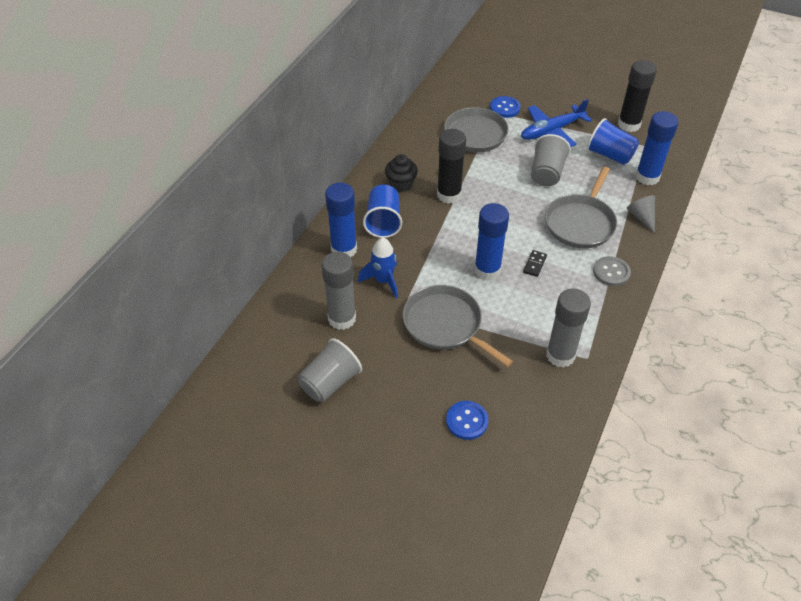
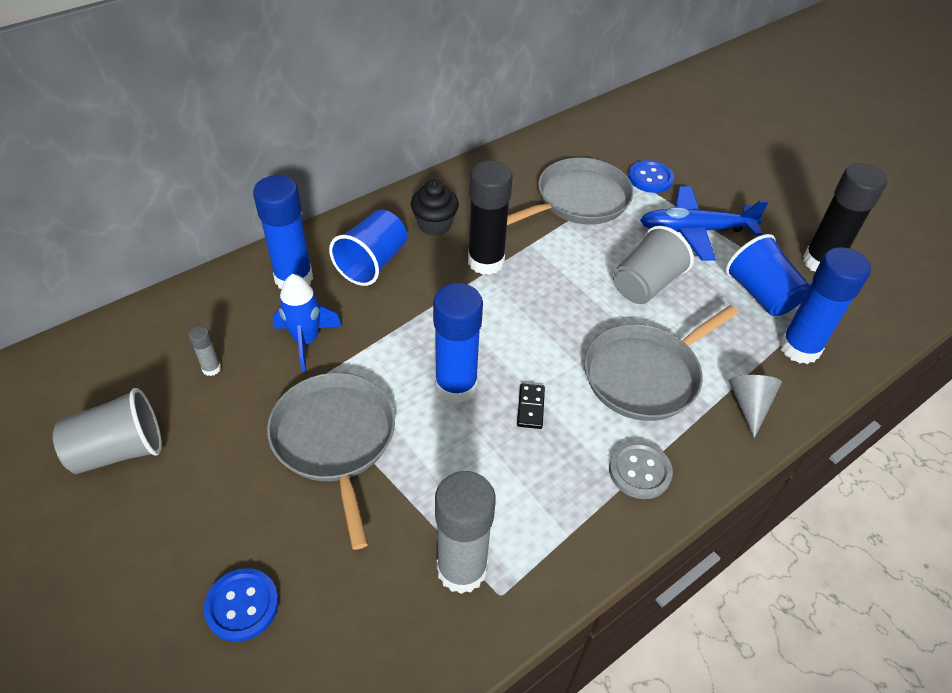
camera: 25 degrees right, 0 degrees up
grey glue stick [322,252,356,330] -> grey glue stick [188,326,221,376], size x0.44
black domino [523,250,547,277] -> black domino turned 45 degrees counterclockwise [517,383,545,429]

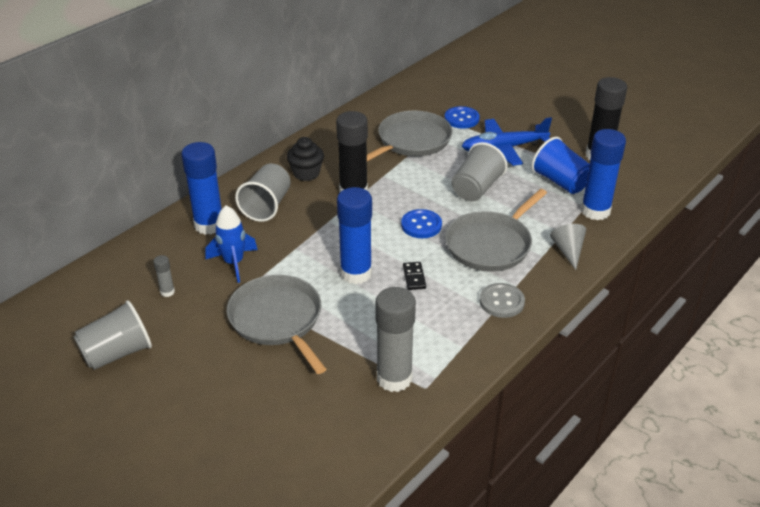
camera: 10 degrees left, 10 degrees down
blue button [204,568,279,642] -> blue button moved to [401,209,442,238]
blue cup [329,210,407,286] -> grey cup [235,163,291,222]

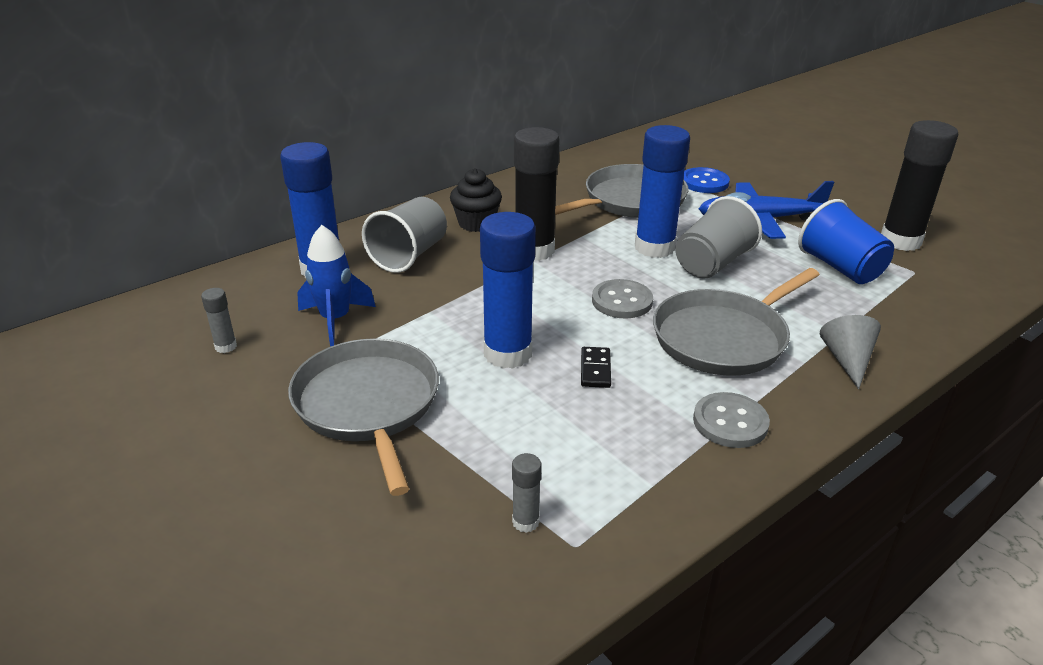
camera: 10 degrees right, 5 degrees down
grey cup [74,300,152,370] -> none
grey glue stick [375,287,416,392] -> grey glue stick [512,453,542,533], size x0.44
blue button [401,209,442,238] -> grey button [592,279,653,318]
blue glue stick [581,129,626,220] -> blue glue stick moved to [635,125,690,258]

